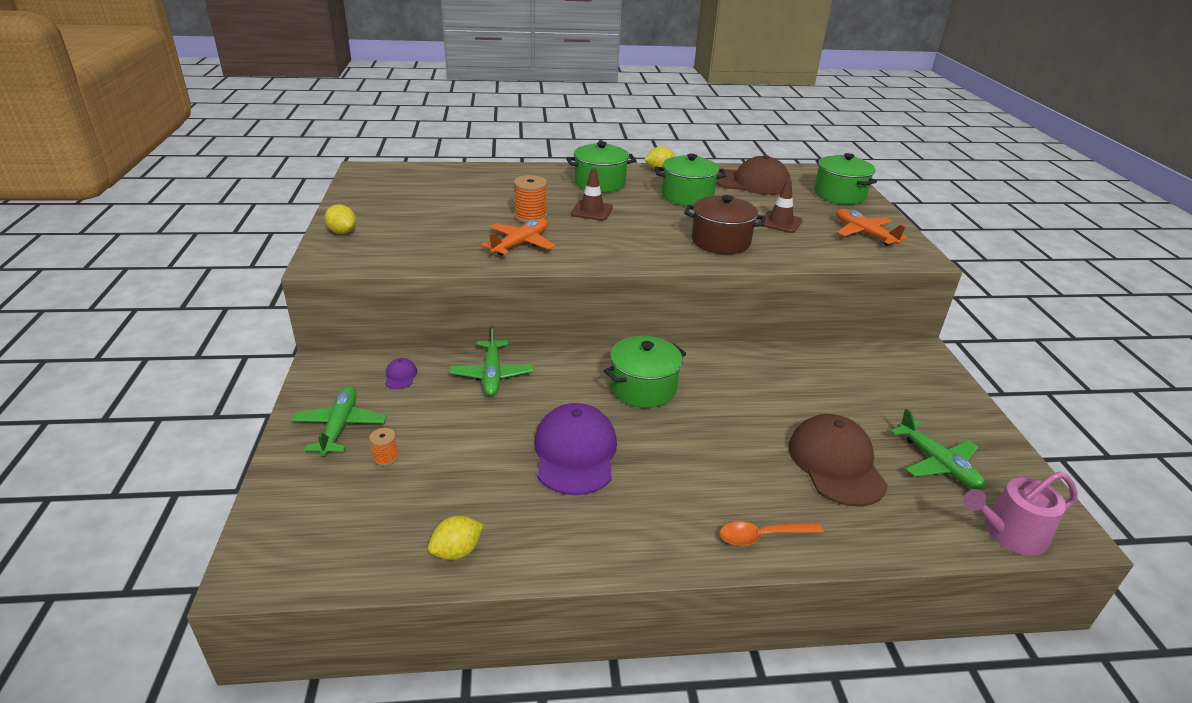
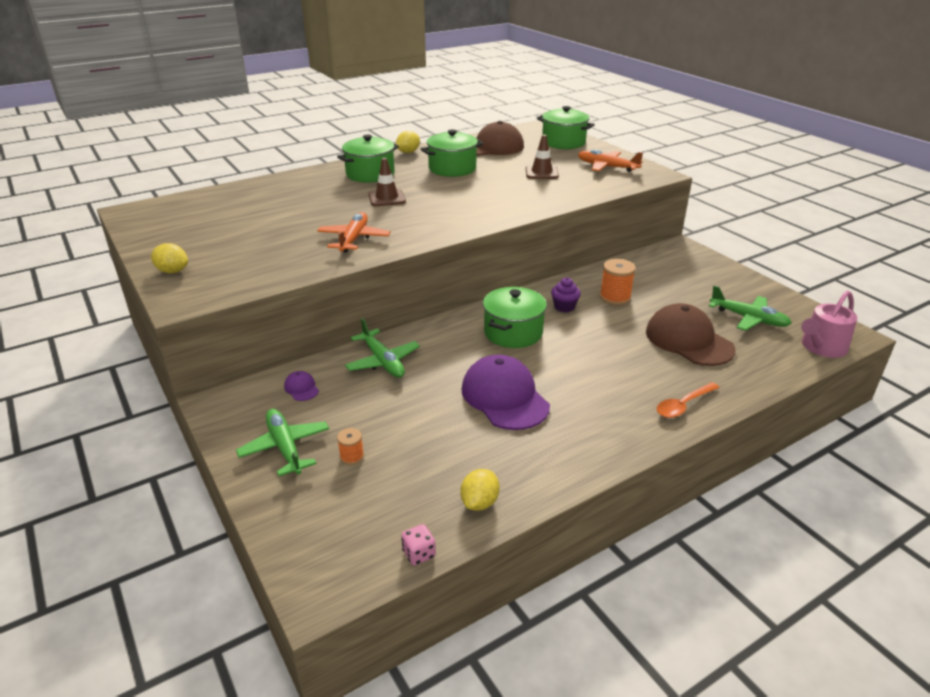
camera: 25 degrees left, 0 degrees up
orange spool [514,175,547,223] -> orange spool moved to [600,259,636,305]
brown pot [684,195,766,254] -> none
none -> pink dice [401,524,436,565]
none -> purple cupcake [551,277,581,312]

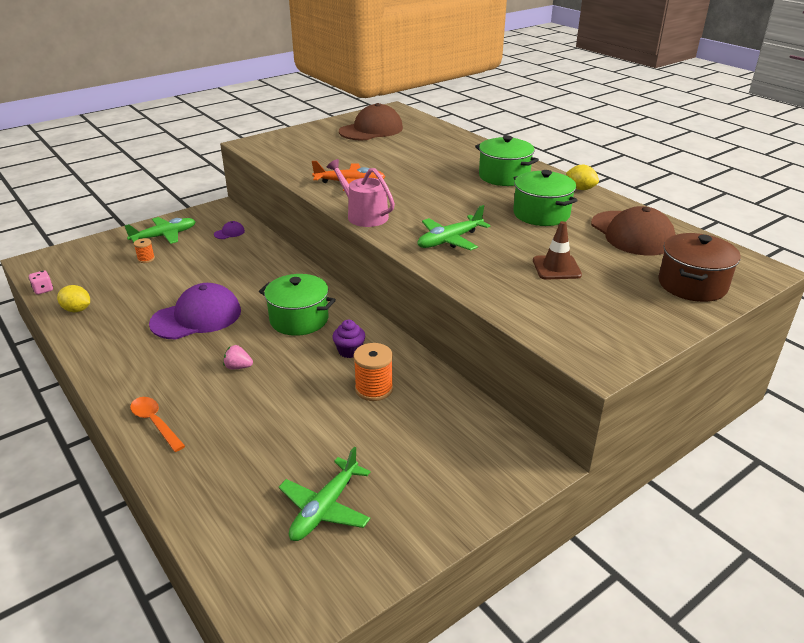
camera: 85 degrees right, 0 degrees up
yellow lemon [151,243,188,273] -> none
green plane [345,318,420,378] -> green plane moved to [417,205,490,250]
brown traffic cone [368,158,406,206] -> none
green pot [537,106,595,149] -> brown pot [658,233,741,302]
orange plane [578,150,643,172] -> none
brown cap [646,303,736,366] -> brown cap moved to [339,103,403,140]
pink watering can [801,290,857,358] -> pink watering can moved to [327,159,395,227]
none -> pink strawberry [223,345,253,369]

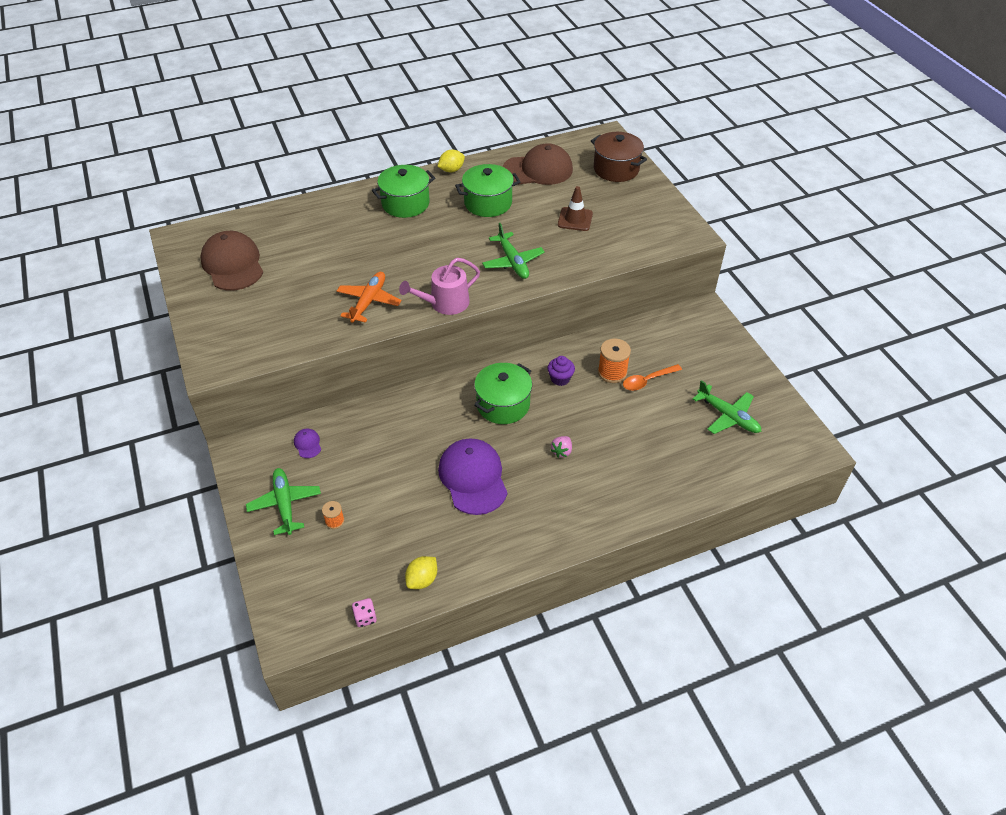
camera: 75 degrees left, 15 degrees up
orange spoon [130,397,185,452] -> orange spoon moved to [623,364,682,391]

